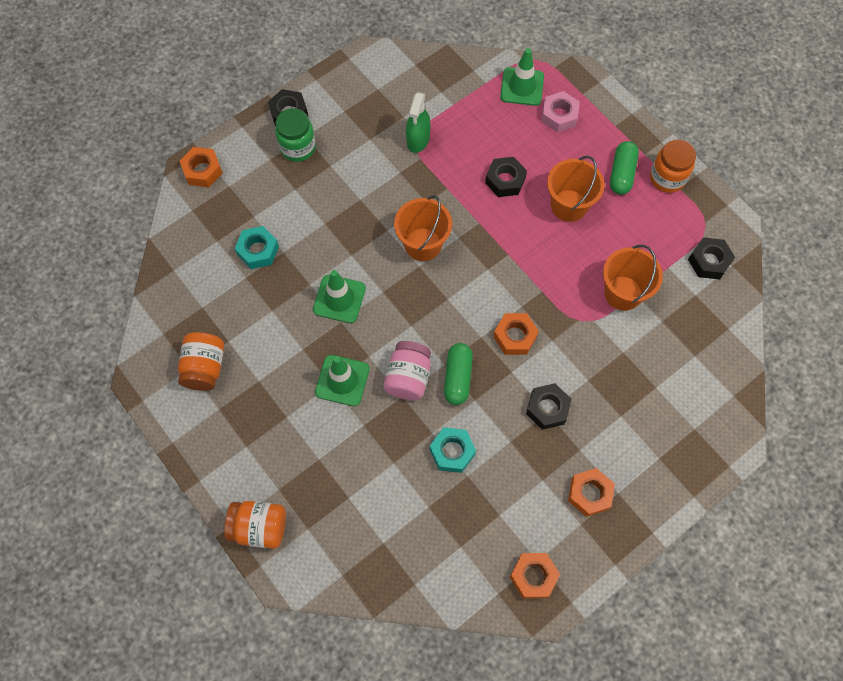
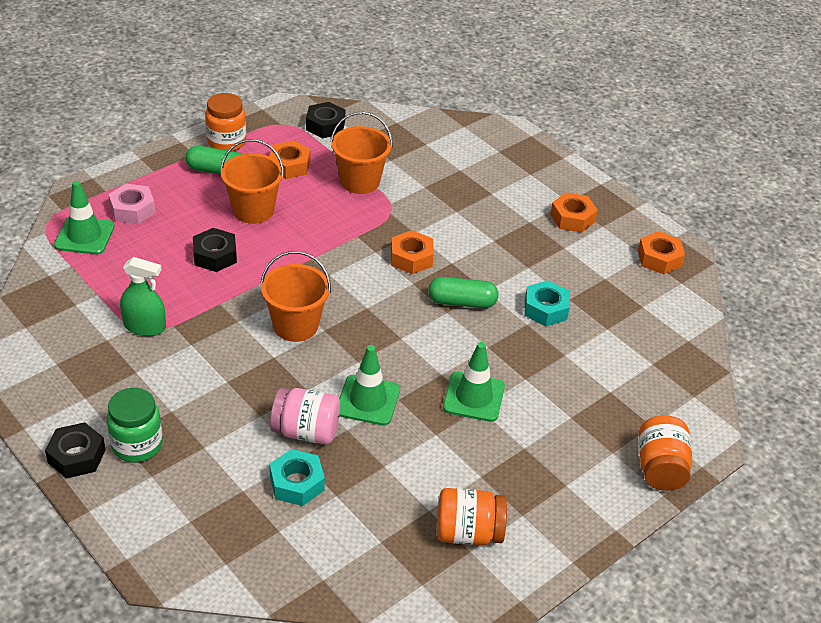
camera: 95 degrees left, 25 degrees down
orange nut [180,147,223,187] -> orange nut moved to [269,140,311,179]
pink jar [384,341,431,400] -> pink jar moved to [270,388,340,445]
black nut [526,383,572,430] -> none

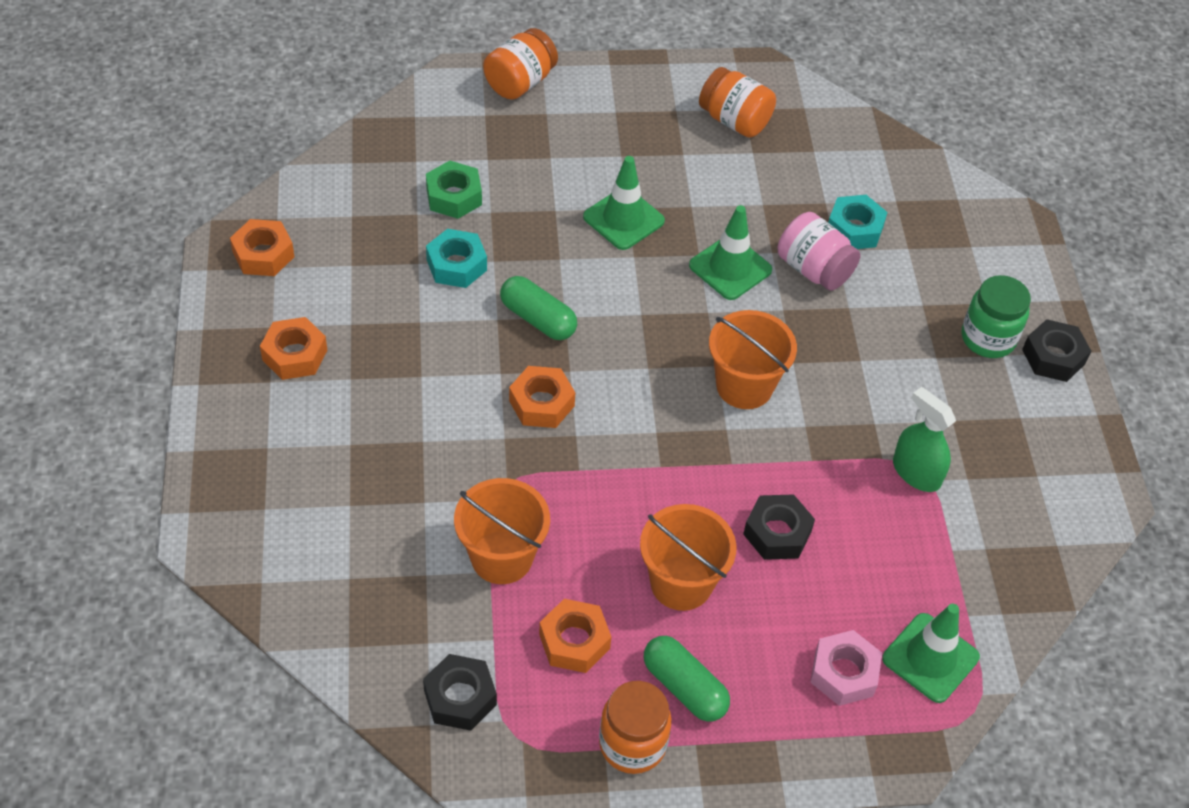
camera: 145 degrees left, 10 degrees up
none -> green nut [426,161,482,219]

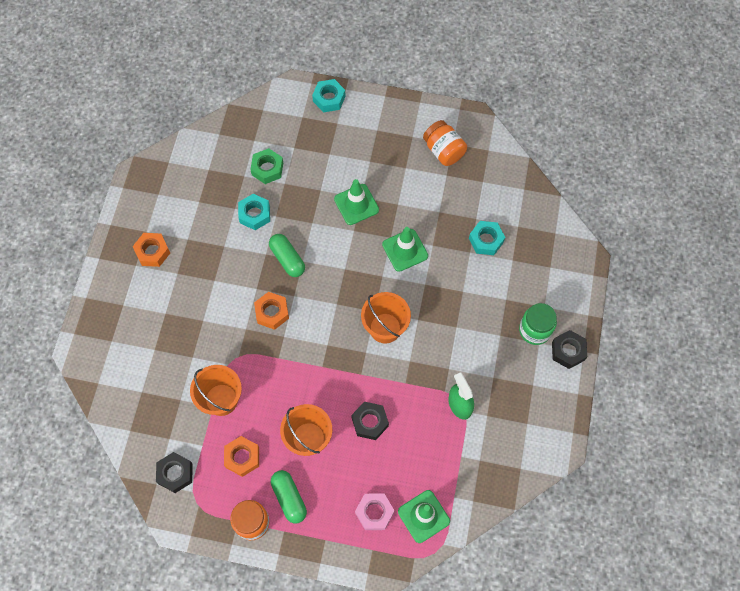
camera: 20 degrees right, 15 degrees up
orange nut [230,219,294,276] -> none
orange jar [483,28,558,100] -> turquoise nut [312,79,346,112]
pink jar [778,212,860,291] -> none

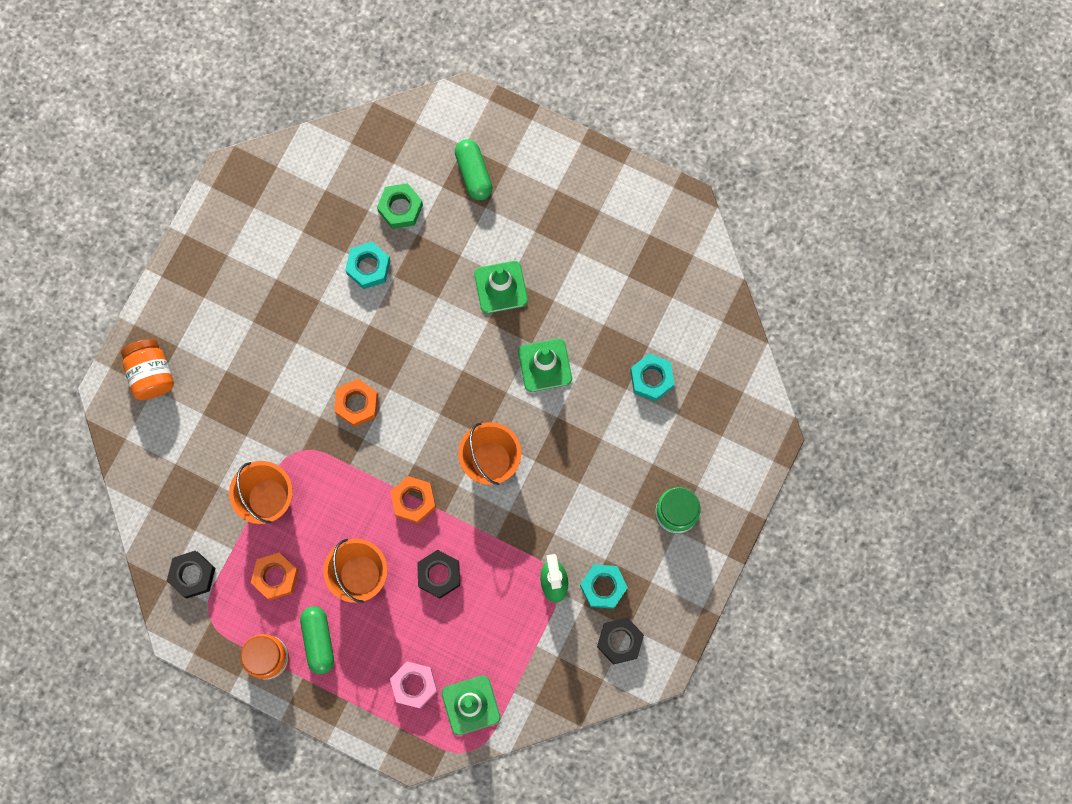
camera: 15 degrees right, 10 degrees up
orange nut [133,233,170,267] -> orange nut moved to [390,476,436,524]
green capsule [269,234,305,277] -> green capsule moved to [455,139,493,200]
turquoise nut [312,79,346,112] -> turquoise nut moved to [580,564,628,609]
orange jar [423,120,467,166] -> orange jar moved to [121,339,174,400]
black nut [552,330,587,369] -> black nut moved to [597,617,644,665]

